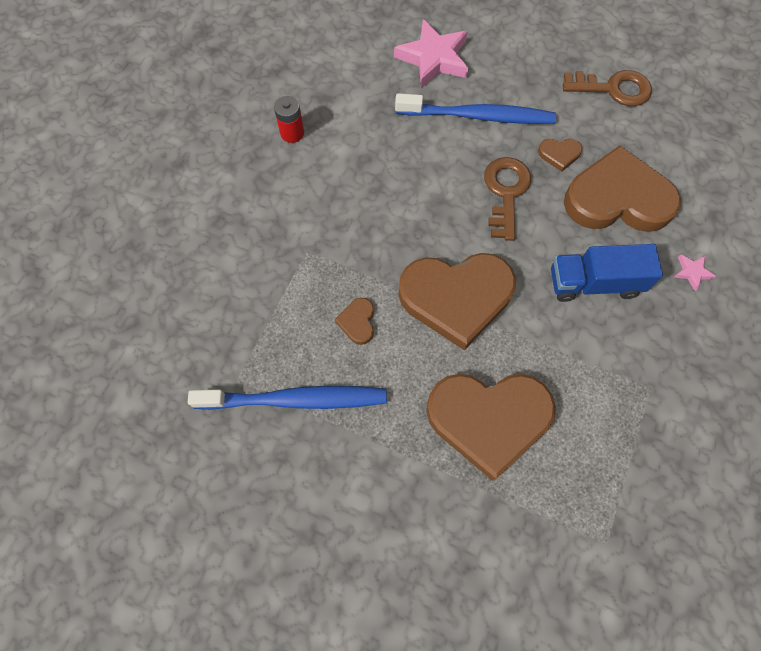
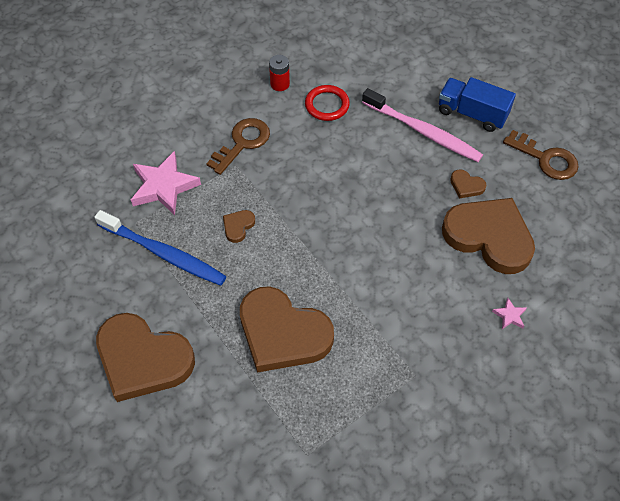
camera: 30 degrees right, 10 degrees down
pink star [394,19,468,88] -> pink star moved to [131,151,201,215]
blue toothbrush [395,93,556,124] -> pink toothbrush [362,88,483,162]
brown heart [398,253,516,350] -> brown heart moved to [96,313,195,402]
brown key [484,157,531,241] -> brown key moved to [206,118,270,175]
blue truck [551,244,663,302] -> blue truck moved to [439,77,516,132]
none -> red ring [305,85,350,121]

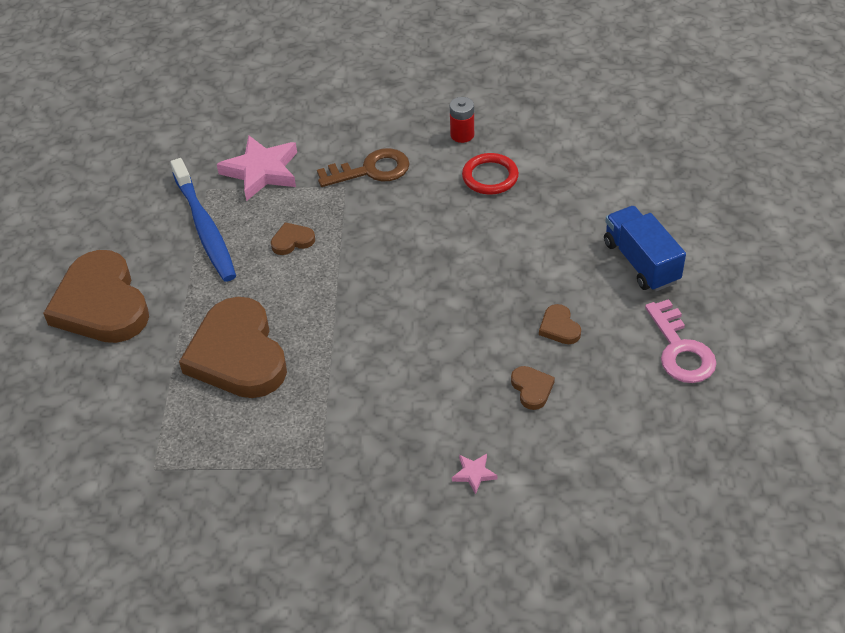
camera: 40 degrees right, 10 degrees down
pink toothbrush [362,88,483,162] -> none
brown heart [442,198,535,274] -> brown heart [511,366,555,410], size x0.40
brown key [503,130,579,180] -> pink key [645,299,717,383]

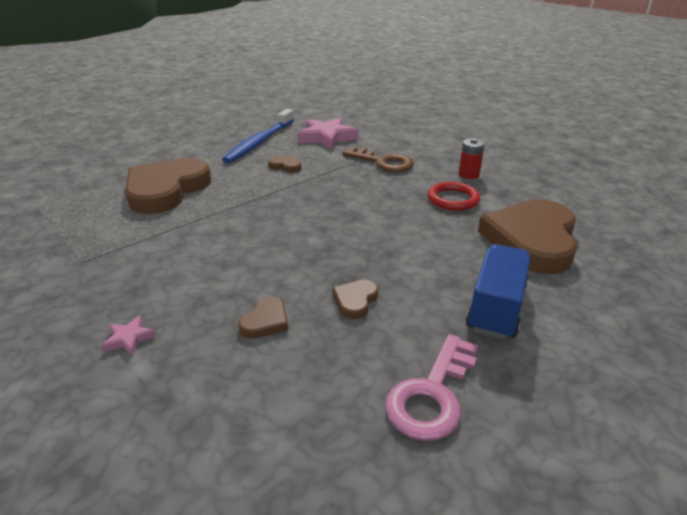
camera: 45 degrees right, 15 degrees down
brown heart [43,250,149,343] -> brown heart moved to [478,199,577,274]

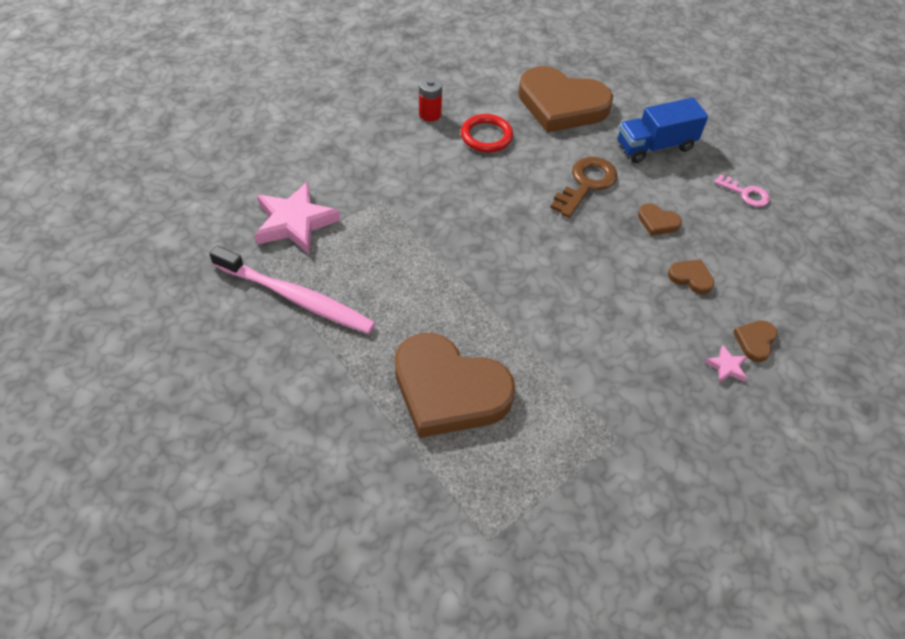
camera: 90 degrees left, 20 degrees up
blue toothbrush [222,109,294,163] -> pink toothbrush [209,245,375,334]
brown heart [268,155,301,173] -> brown heart moved to [733,320,778,362]
brown key [343,147,414,172] -> brown key moved to [550,157,617,218]
pink key [385,334,478,441] -> pink key [714,174,770,207], size x0.61
blue truck [466,244,531,340] -> blue truck turned 45 degrees counterclockwise [617,97,708,163]

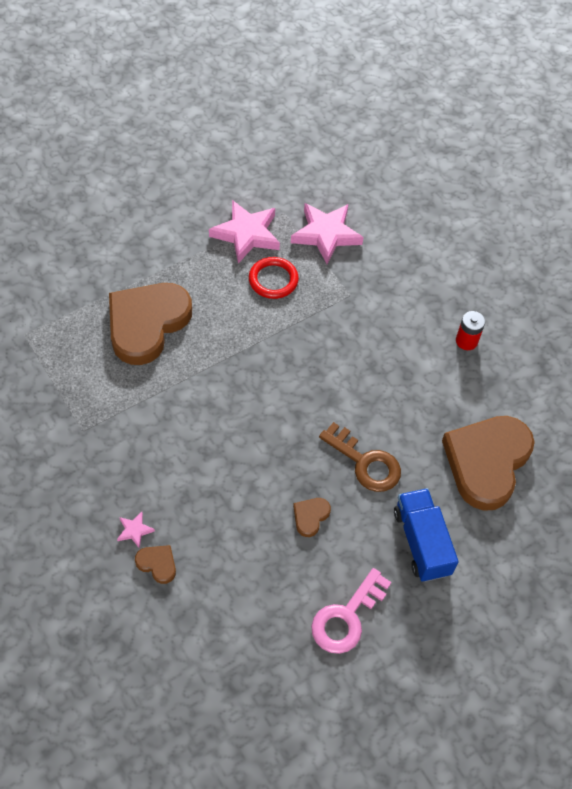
camera: 95 degrees right, 5 degrees up
pink toothbrush [209,245,375,334] -> pink star [209,200,280,264]
red ring [461,114,513,152] -> red ring moved to [249,257,299,299]
brown heart [668,259,714,294] -> none
pink key [714,174,770,207] -> pink key [311,568,391,654], size x1.63

